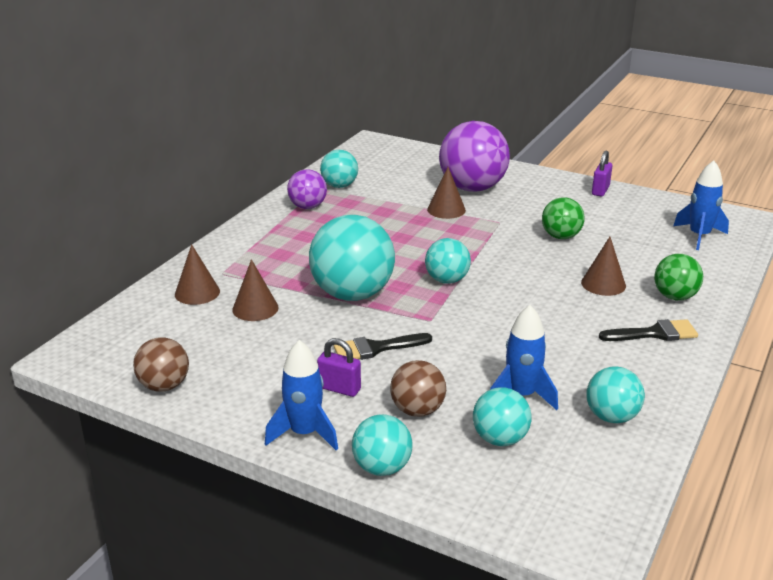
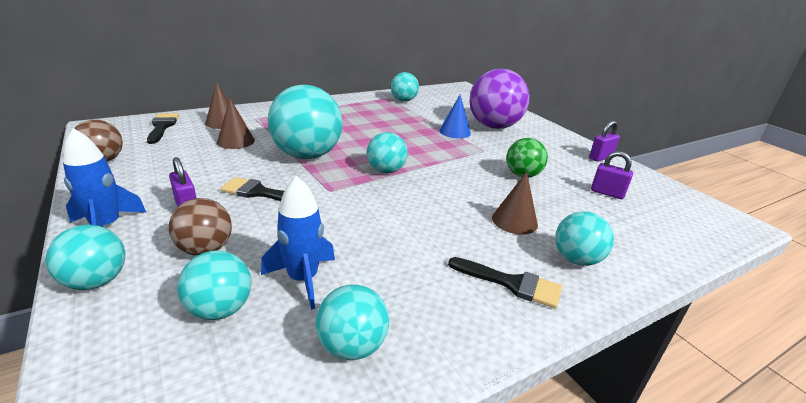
camera: 30 degrees right, 0 degrees up
purple ball [287,169,327,209] -> none
brown cone [427,167,466,219] -> blue cone [439,95,471,138]
green ball [654,254,703,300] -> turquoise ball [555,211,614,266]
blue rocket [673,160,729,250] -> none
none -> black brush [147,113,179,144]
none -> purple padlock [591,151,633,199]

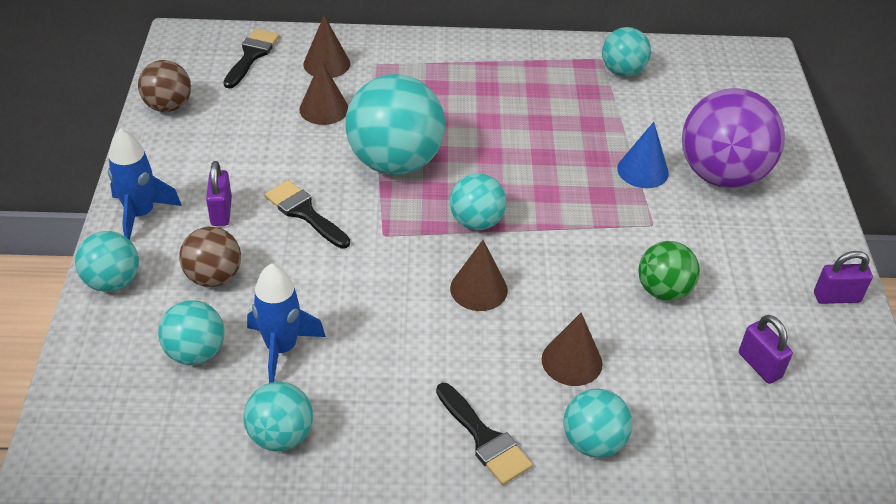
camera: 30 degrees right, 15 degrees up
none -> brown cone [450,240,508,311]

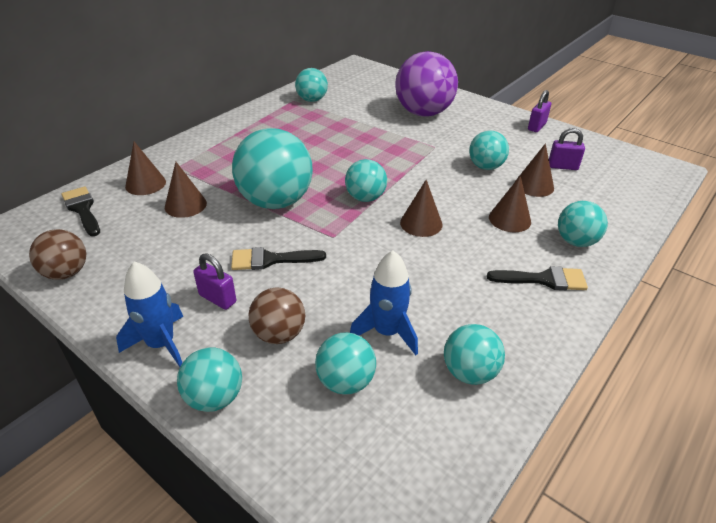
camera: 50 degrees left, 5 degrees down
blue cone [617,122,669,188] -> none
green ball [639,241,700,301] -> turquoise ball [469,131,509,170]
none -> brown cone [516,143,554,197]

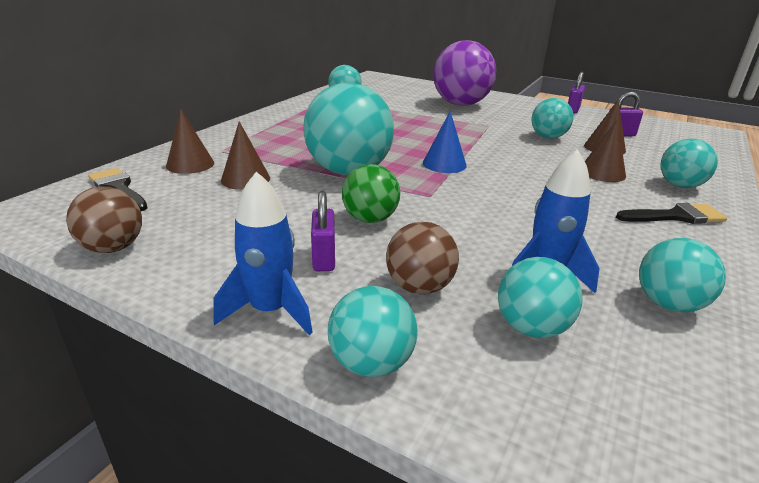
camera: 10 degrees left, 10 degrees down
purple padlock [193,253,236,310] -> purple padlock turned 60 degrees clockwise [311,191,335,271]
black brush [231,247,326,270] -> green ball [342,164,400,223]
turquoise ball [345,159,387,202] -> blue cone [423,111,467,173]
brown cone [400,180,443,237] -> none

